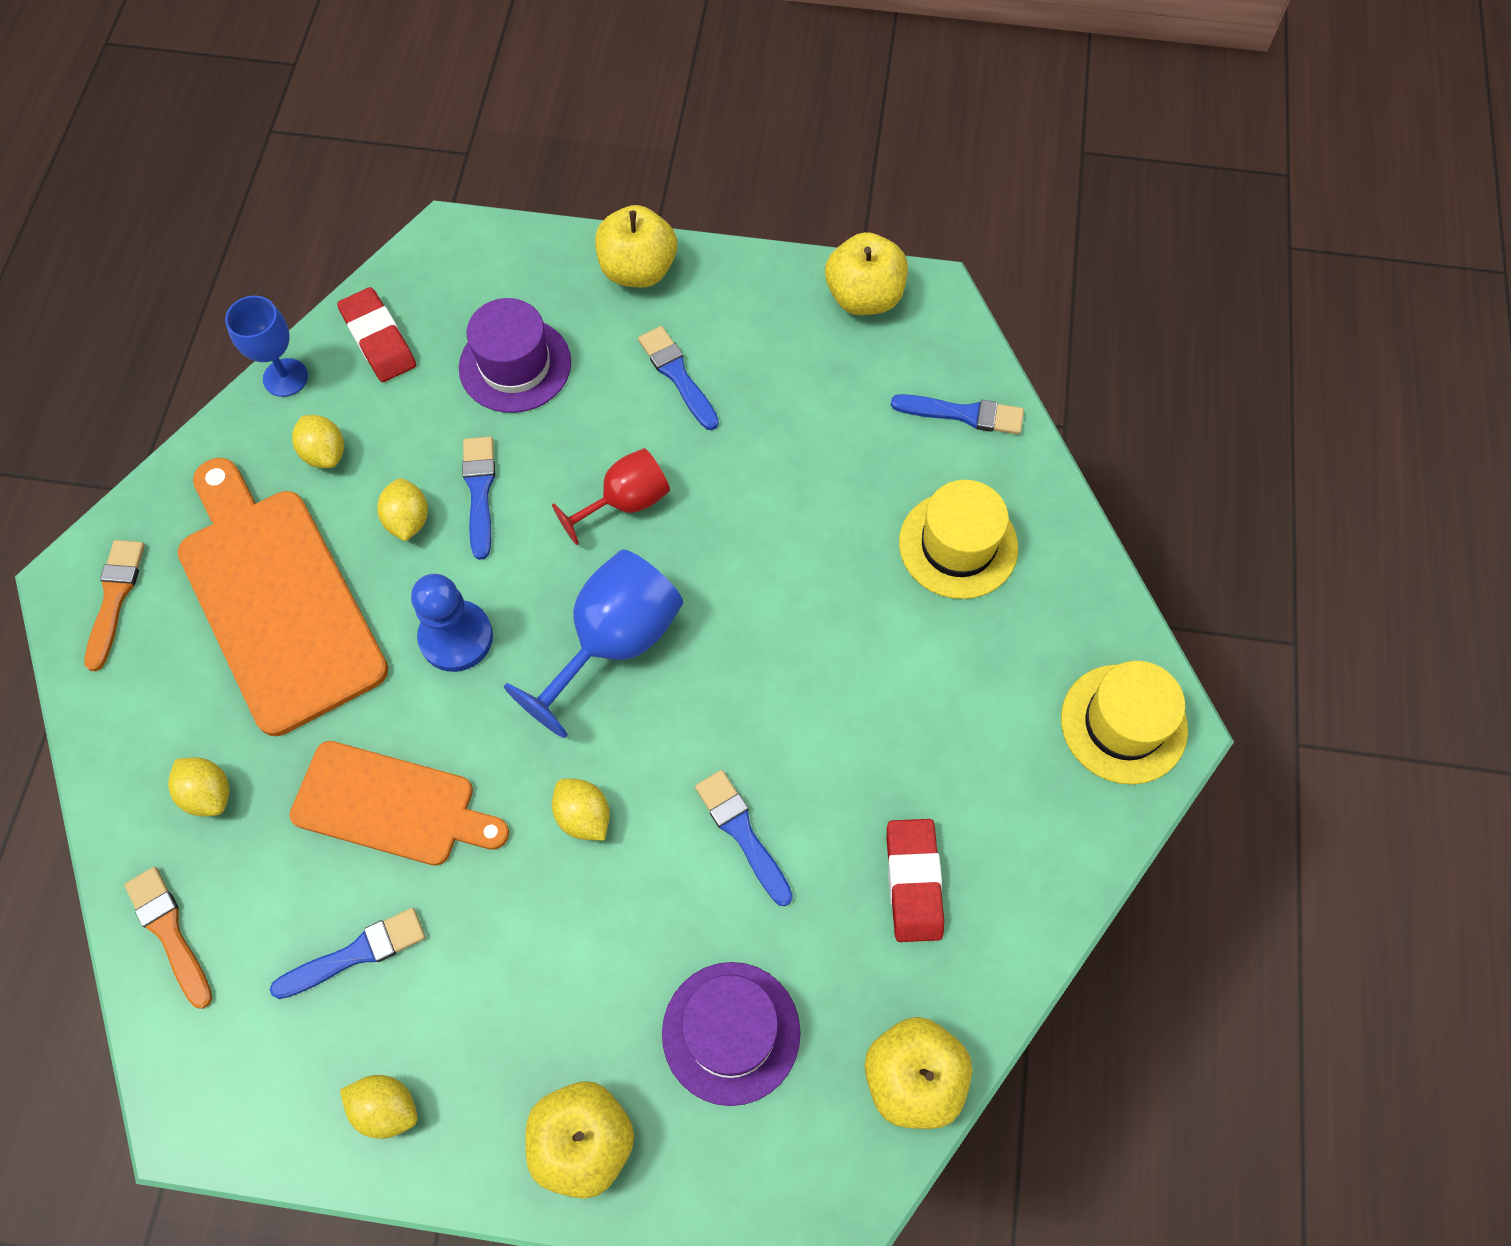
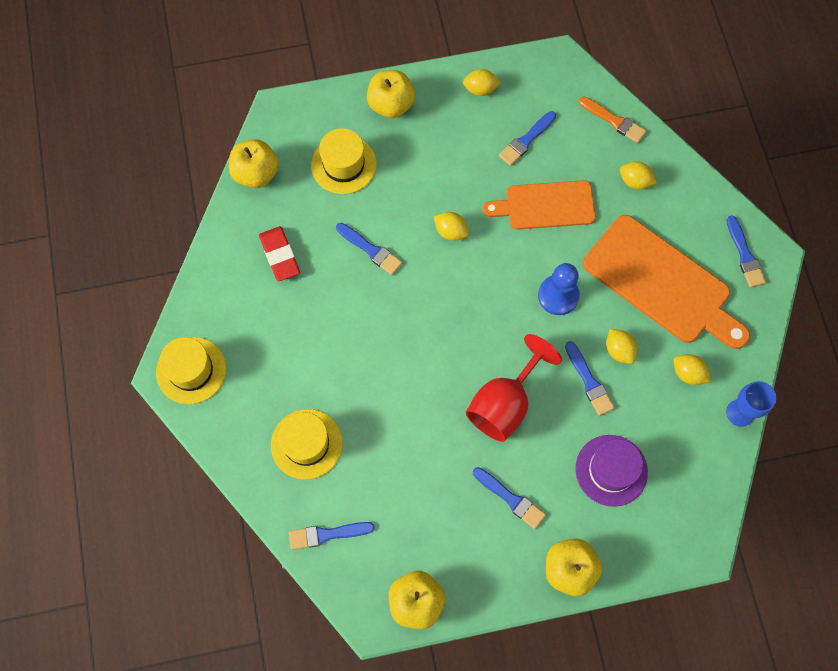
camera: 160 degrees right, 5 degrees up
orange brush [84,540,145,671] -> blue brush [727,215,766,288]
red eraser [337,287,416,382] -> none
blue goblet [504,549,683,738] -> none
red goblet [552,448,670,545] -> red goblet [466,334,562,442], size x1.57
purple hat [662,962,801,1106] -> yellow hat [311,128,377,194]

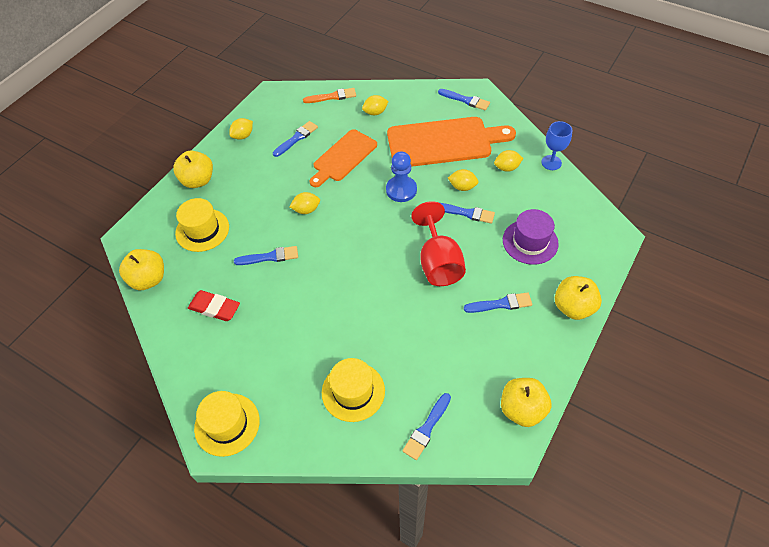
camera: 45 degrees left, 15 degrees down
blue brush [499,111,556,166] -> blue brush turned 135 degrees counterclockwise [273,121,318,157]

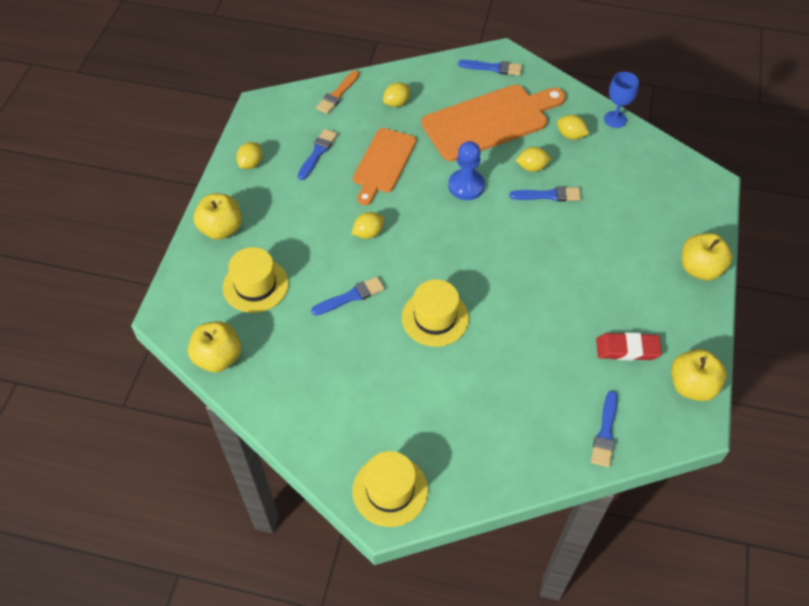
camera: 20 degrees left, 0 degrees up
red eraser [188,290,240,321] -> red eraser moved to [596,332,662,361]
orange brush [303,88,356,103] -> orange brush turned 150 degrees clockwise [316,71,359,114]
yellow hat [322,358,385,422] -> yellow hat moved to [402,279,469,347]
red goblet [411,201,466,286] -> none
blue brush [464,292,532,313] -> none
yellow lemon [494,150,523,172] -> yellow lemon turned 60 degrees clockwise [557,115,589,140]
purple hat [503,209,559,265] -> none

